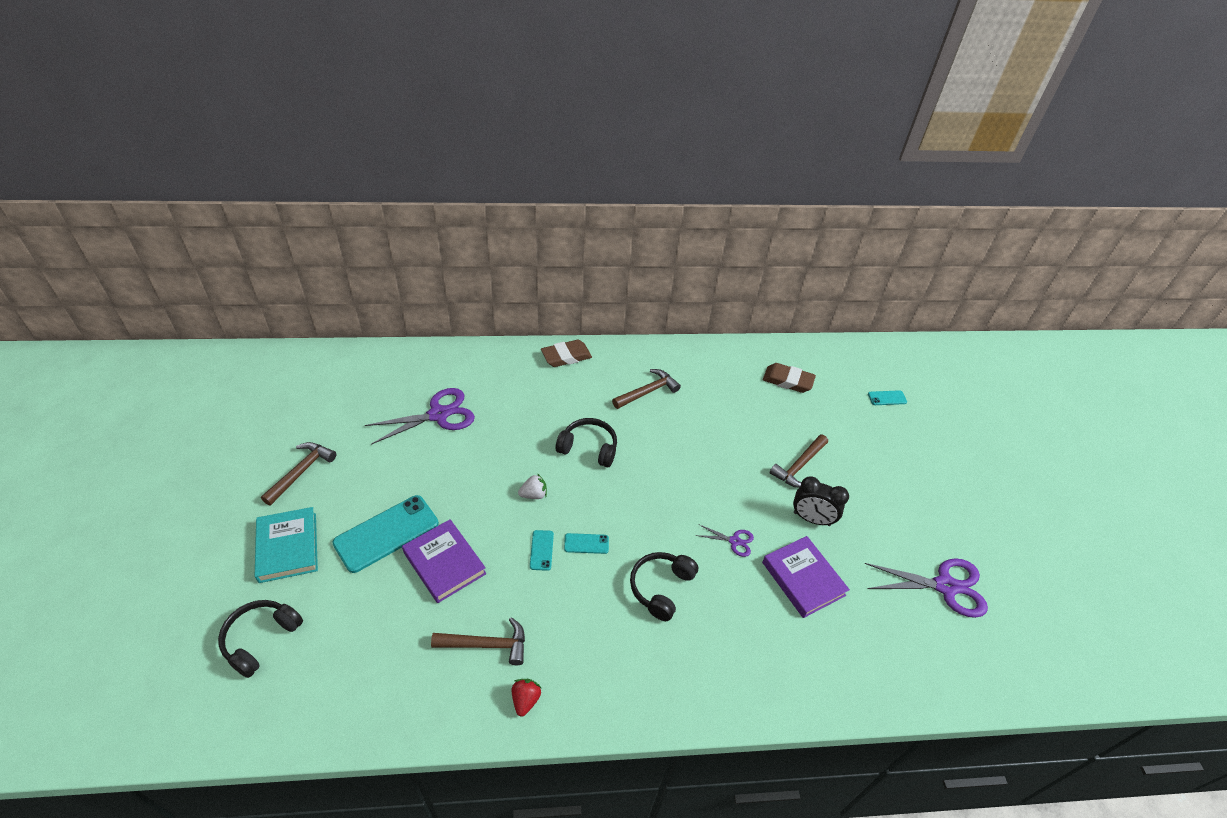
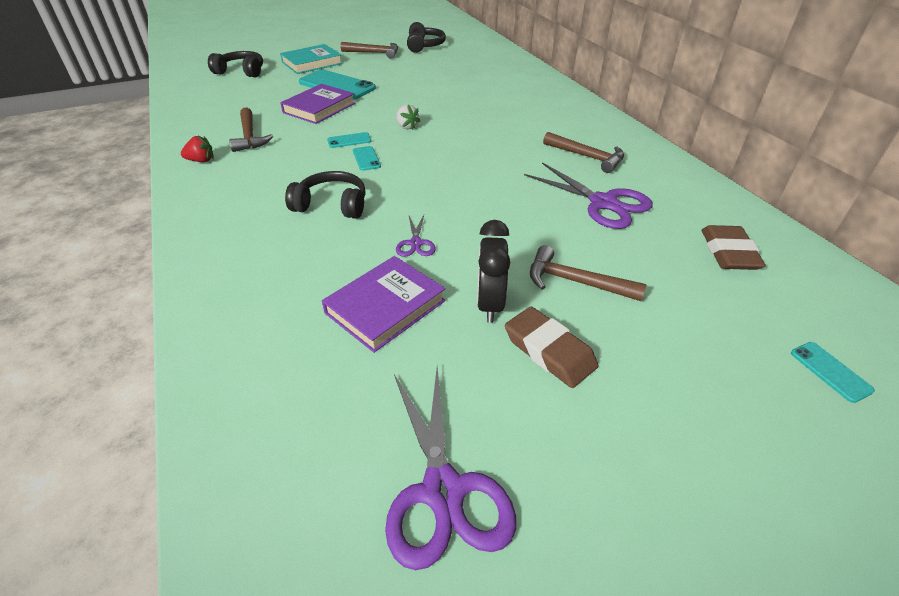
camera: 75 degrees right, 5 degrees down
purple scissors [365,388,475,445] -> purple scissors moved to [524,162,653,229]
brown eraser [541,340,592,367] -> brown eraser moved to [505,307,598,388]
black headphones [556,418,617,467] -> black headphones moved to [407,22,446,53]

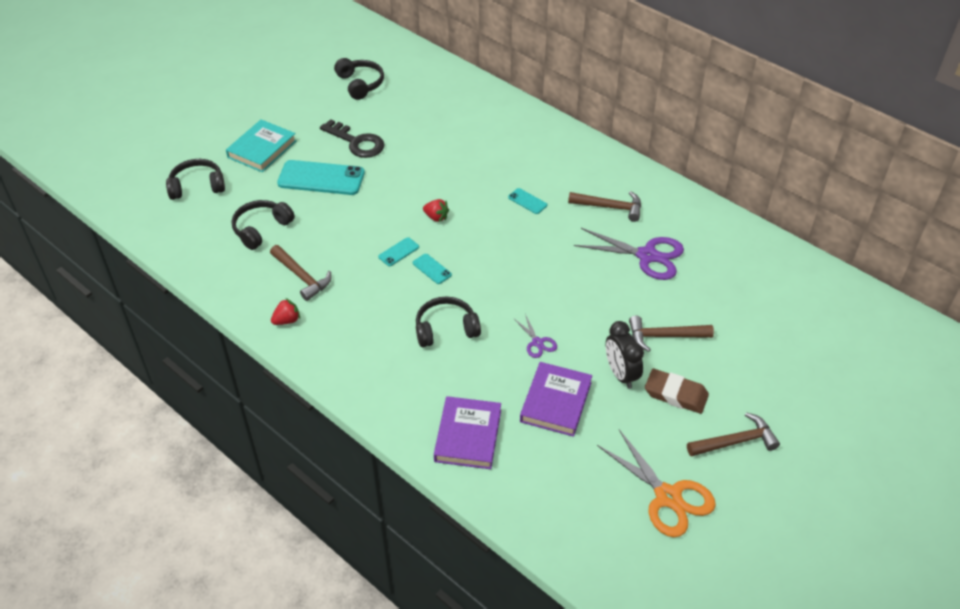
camera: 25 degrees left, 5 degrees up
purple book [280,84,356,124] -> purple book moved to [434,396,501,469]
brown hammer [341,42,398,59] -> brown hammer moved to [687,412,780,457]
purple scissors [385,367,516,570] -> orange scissors [597,430,716,537]
white strawberry [396,105,420,130] -> red strawberry [423,199,449,222]
brown eraser [702,225,766,270] -> none
turquoise phone [791,342,875,403] -> turquoise phone moved to [508,188,547,214]
none -> black headphones [232,200,295,250]
none -> black key [320,119,385,158]

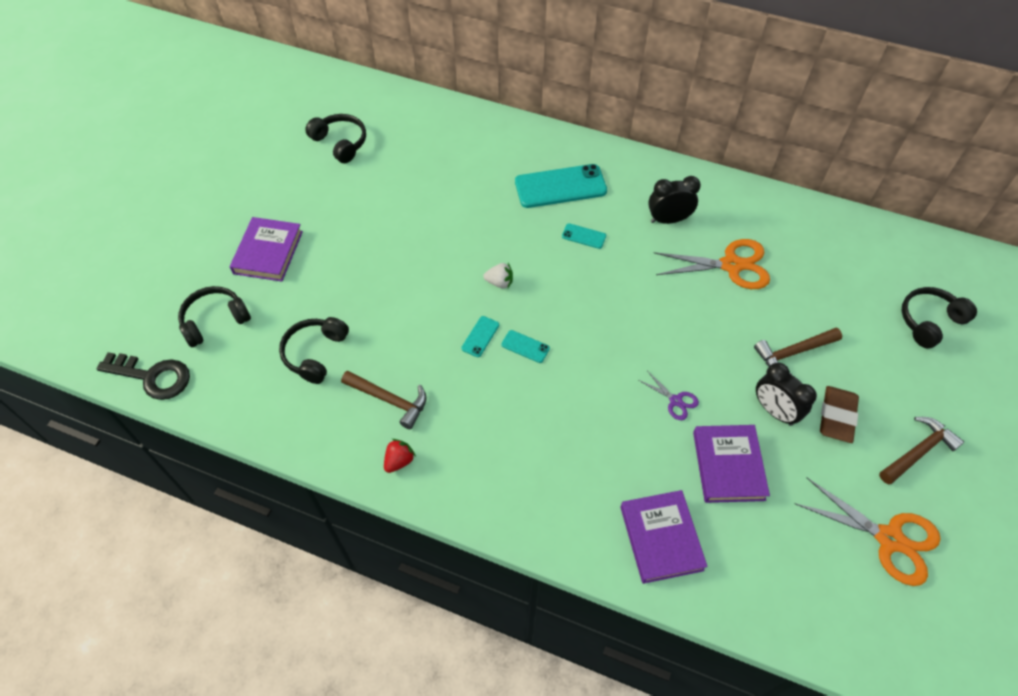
camera: 20 degrees left, 10 degrees up
turquoise book [226,119,297,172] -> purple book [230,217,303,282]
turquoise phone [277,160,365,195] -> turquoise phone moved to [515,164,607,208]
black key [320,119,385,158] -> black key moved to [97,352,190,400]
black headphones [416,296,481,347] -> black headphones moved to [901,287,977,348]
red strawberry [423,199,449,222] -> white strawberry [483,263,513,289]
brown hammer [568,191,641,222] -> black clock [648,176,701,224]
purple scissors [574,228,684,280] -> orange scissors [654,239,770,289]
brown eraser [645,369,709,414] -> brown eraser turned 75 degrees counterclockwise [820,386,859,443]

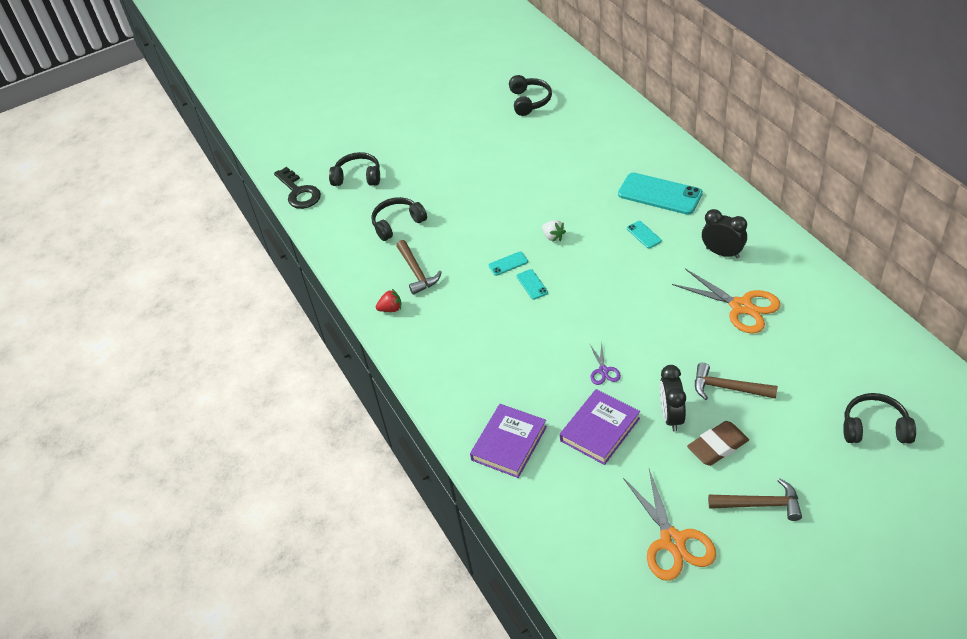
camera: 45 degrees right, 10 degrees down
purple book [230,217,303,282] -> none

